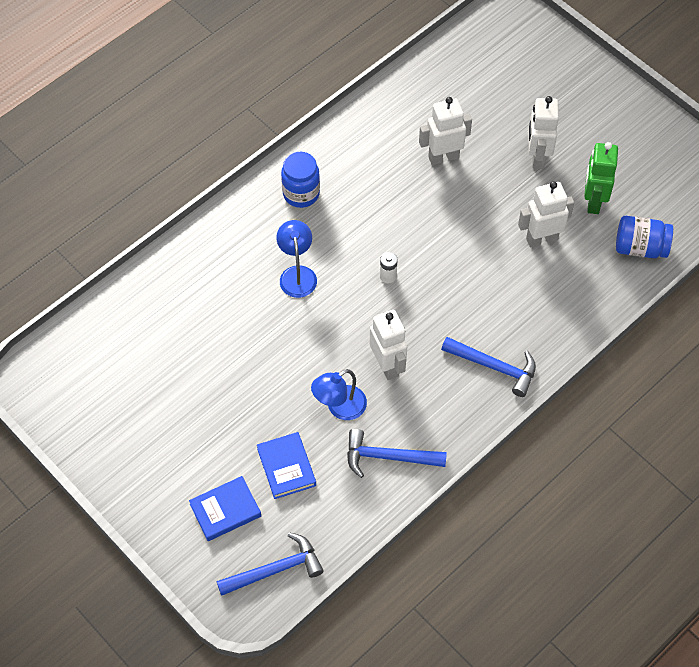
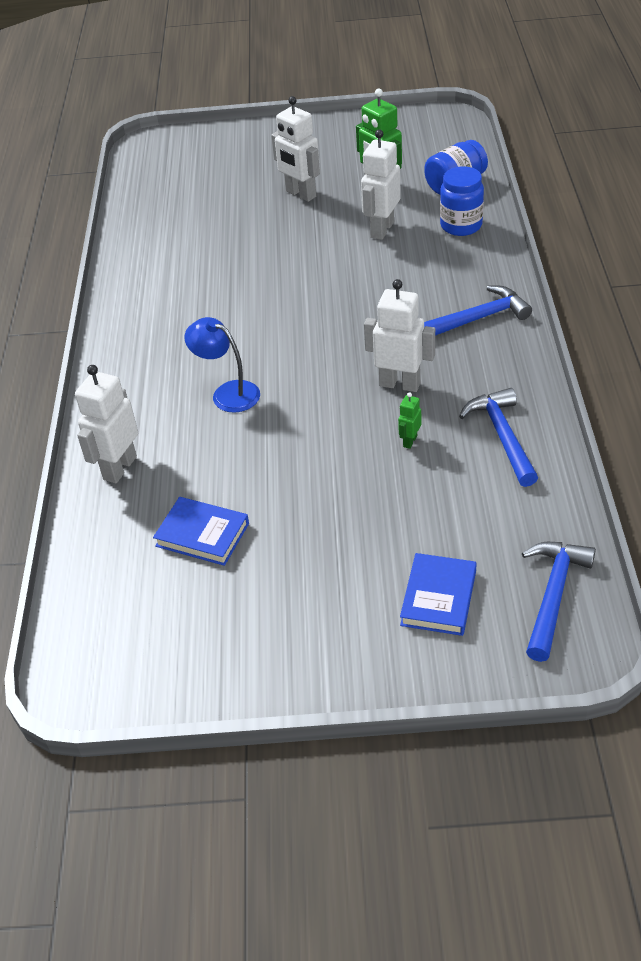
camera: 45 degrees left, 15 degrees down
blue book [257,432,316,499] -> blue book moved to [153,497,249,566]
blue jar [281,152,320,208] -> blue jar moved to [440,166,484,236]
blue lamp [311,369,367,420] -> green robot [398,392,421,449]
blue hammer [347,429,447,478] -> blue hammer turned 120 degrees clockwise [459,388,538,487]
white battery [380,252,398,283] -> none
white robot [419,97,472,165] -> white robot moved to [75,365,138,484]

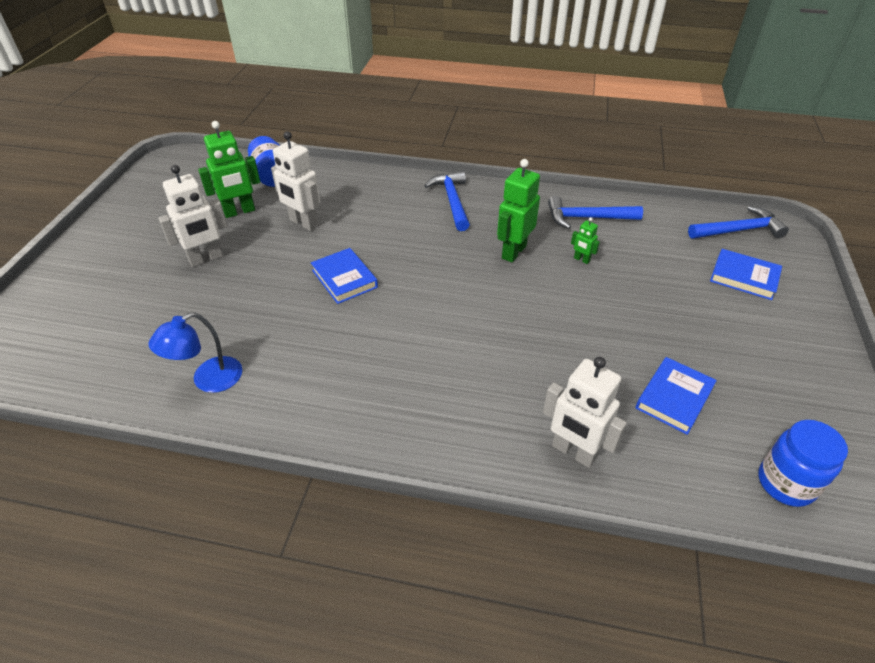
camera: 80 degrees left, 0 degrees up
blue lamp [184,317,260,413] -> blue lamp moved to [148,313,242,393]
white robot [364,279,435,392] -> green robot [497,159,540,262]
blue jar [440,166,484,236] -> blue jar moved to [758,420,848,507]
blue hammer [522,542,596,662] -> blue hammer turned 135 degrees clockwise [688,206,789,239]
none -> blue book [311,248,378,304]

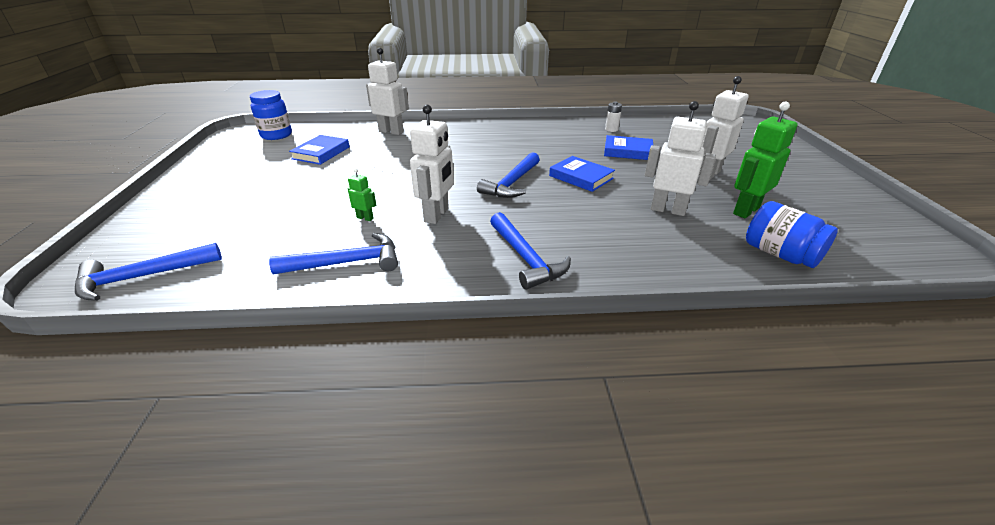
camera: 165 degrees right, 10 degrees down
blue lamp [148,313,242,393] -> white battery [605,102,622,132]
green robot [497,159,540,262] -> white robot [410,104,454,224]
blue book [710,249,782,300] -> blue book moved to [604,135,653,160]
none -> blue hammer [477,152,540,198]

